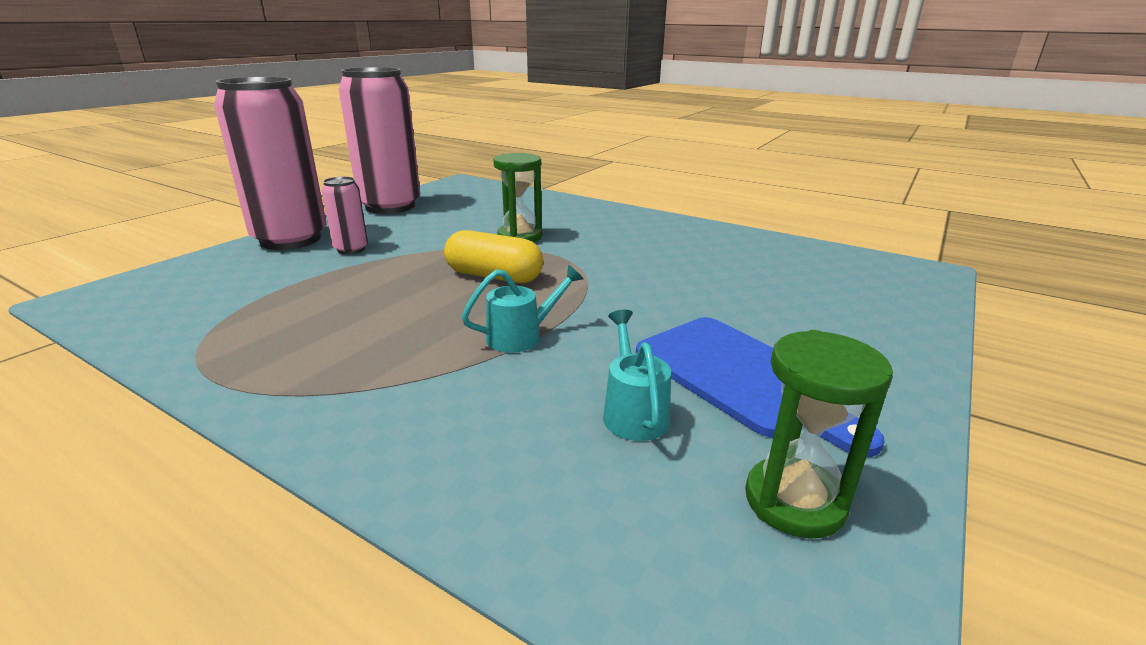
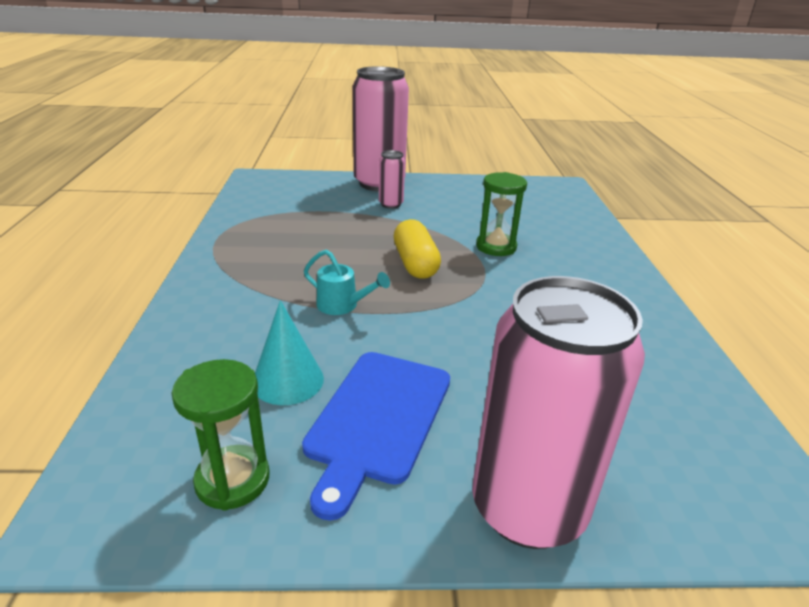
camera: 55 degrees right, 5 degrees up
pink can [339,67,420,214] -> pink can moved to [472,276,645,549]
turquoise watering can [603,310,671,441] -> turquoise cone [255,300,324,405]

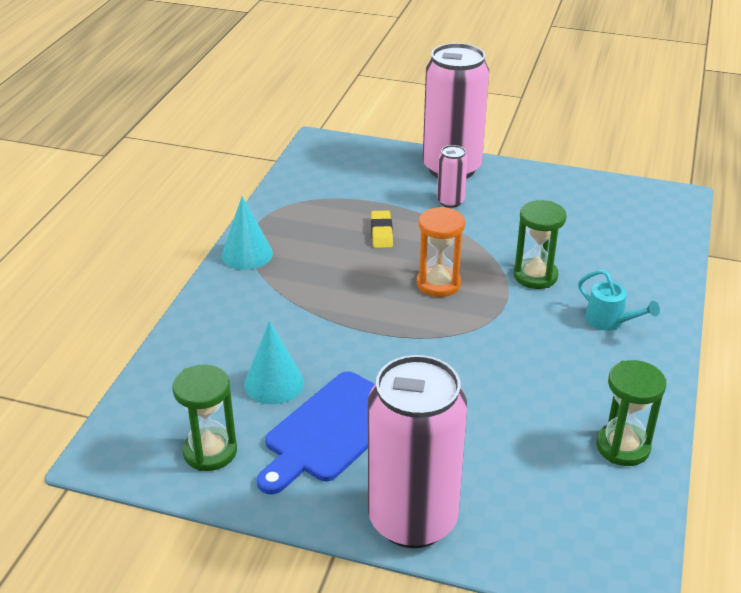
camera: 20 degrees right, 5 degrees up
turquoise watering can [304,250,390,315] -> turquoise watering can moved to [578,270,660,331]
yellow capsule [394,219,441,279] -> orange hourglass [417,207,465,297]
none -> turquoise cone [222,196,273,270]
none -> yellow eraser [371,211,393,248]
none -> green hourglass [596,360,666,466]

